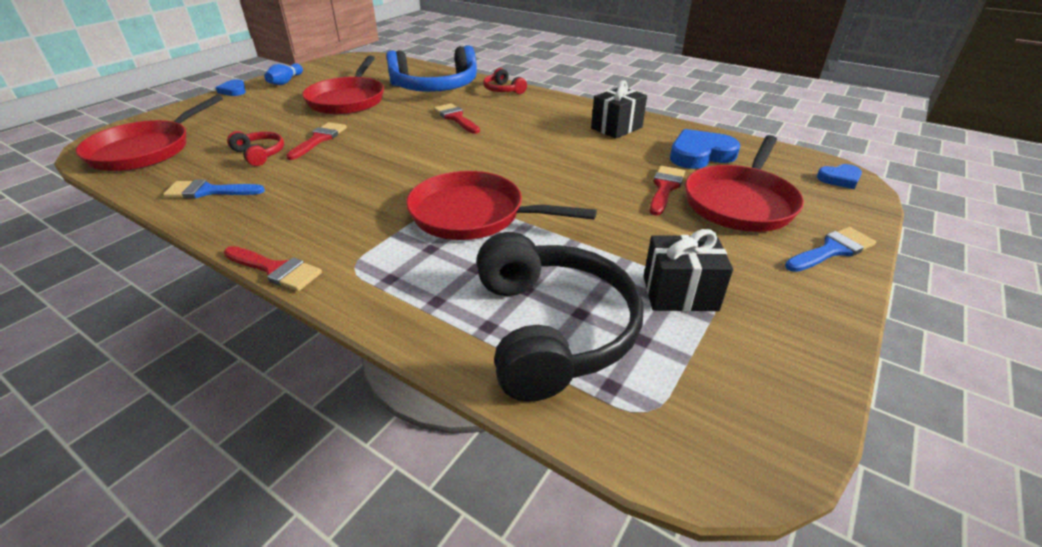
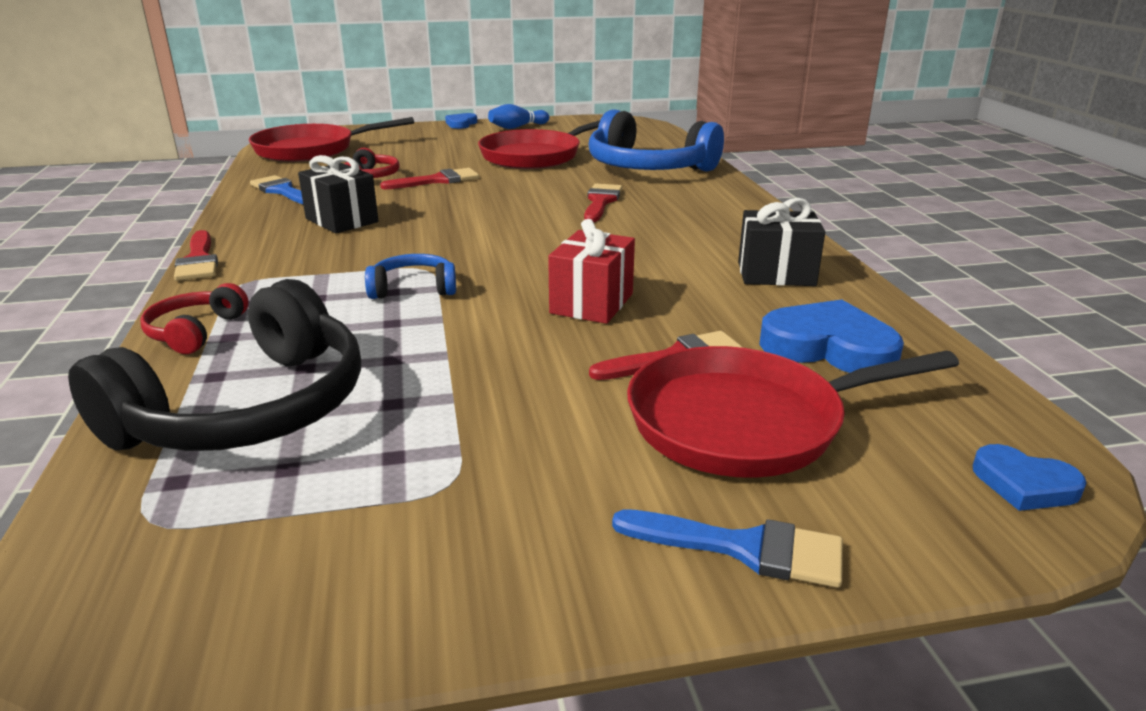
camera: 45 degrees right, 10 degrees down
red pan [406,171,597,240] -> blue headphones [365,254,456,299]
red headphones [483,68,527,94] -> red headphones moved to [140,283,249,354]
black gift [643,229,733,312] -> black gift moved to [298,155,379,233]
none -> red gift [548,219,635,324]

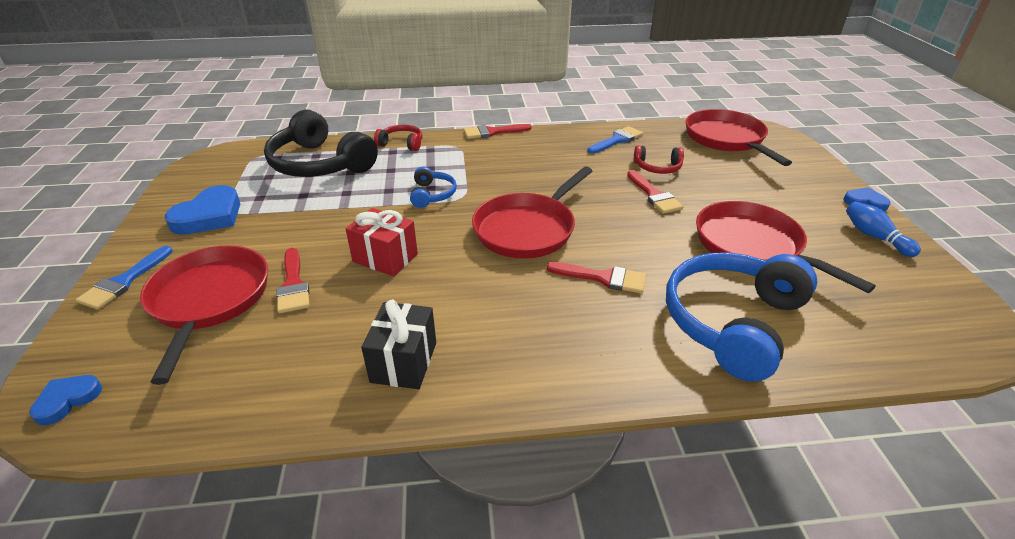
camera: 95 degrees right, 10 degrees up
black gift [298,155,379,233] -> none
blue heart [759,299,904,373] -> blue heart moved to [165,185,240,235]
none -> red pan [472,166,592,259]

